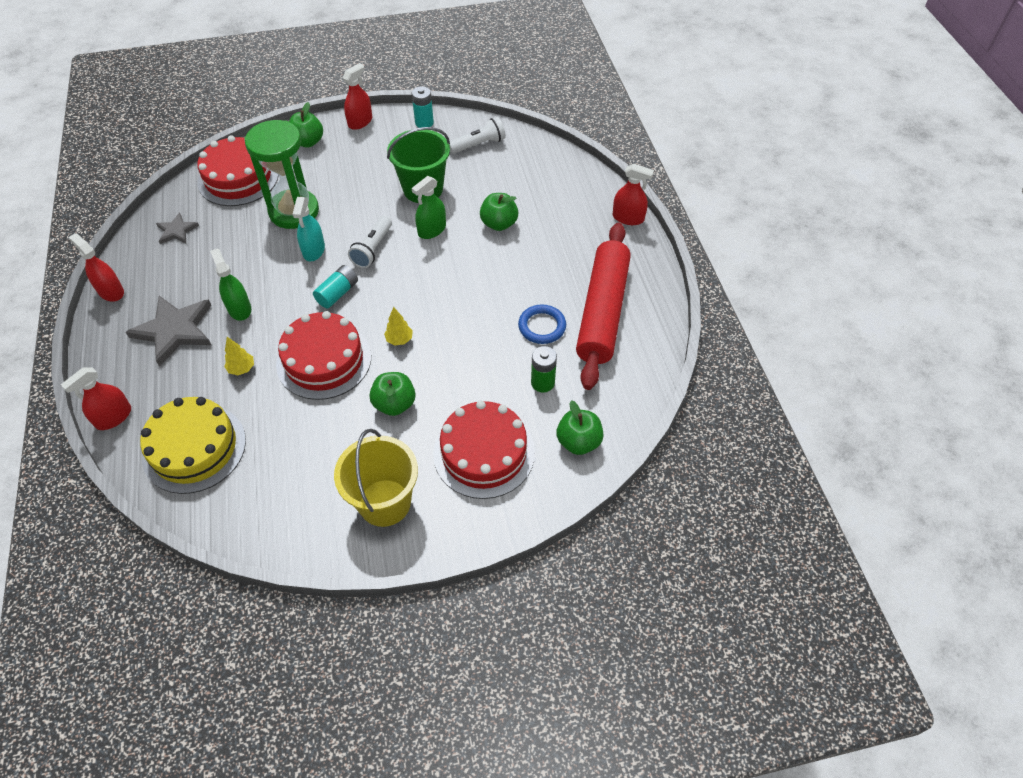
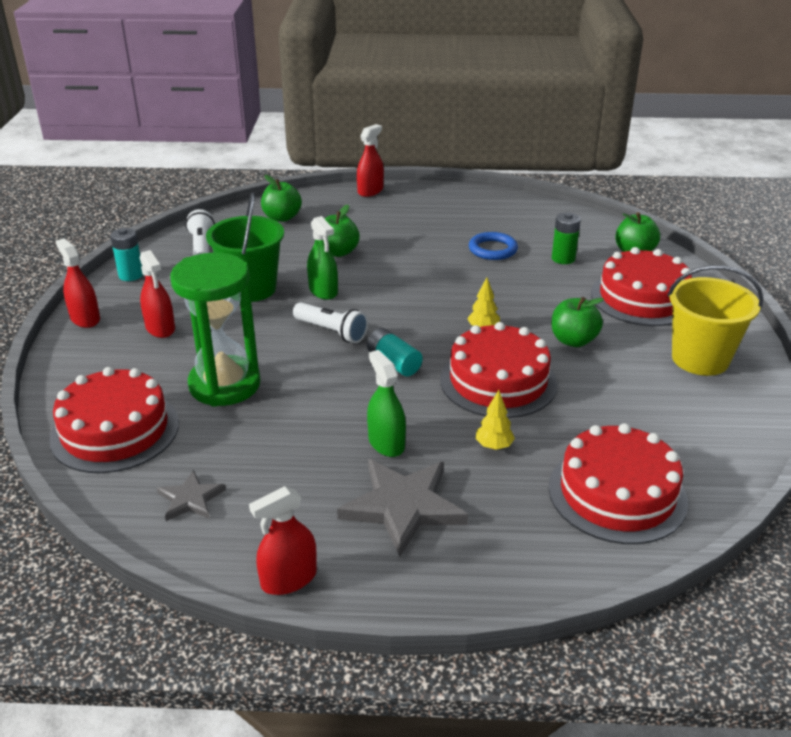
camera: 75 degrees left, 20 degrees down
red spray bottle [61,367,131,430] -> red spray bottle moved to [139,250,175,338]
yellow cake [140,397,246,494] -> red cake [549,423,688,544]
green spray bottle [210,248,251,321] -> green spray bottle turned 75 degrees clockwise [367,350,406,457]
green apple [289,102,323,148] -> green apple moved to [261,175,302,222]
turquoise spray bottle [293,197,325,261] -> none
red rolling pin [576,223,631,390] -> none

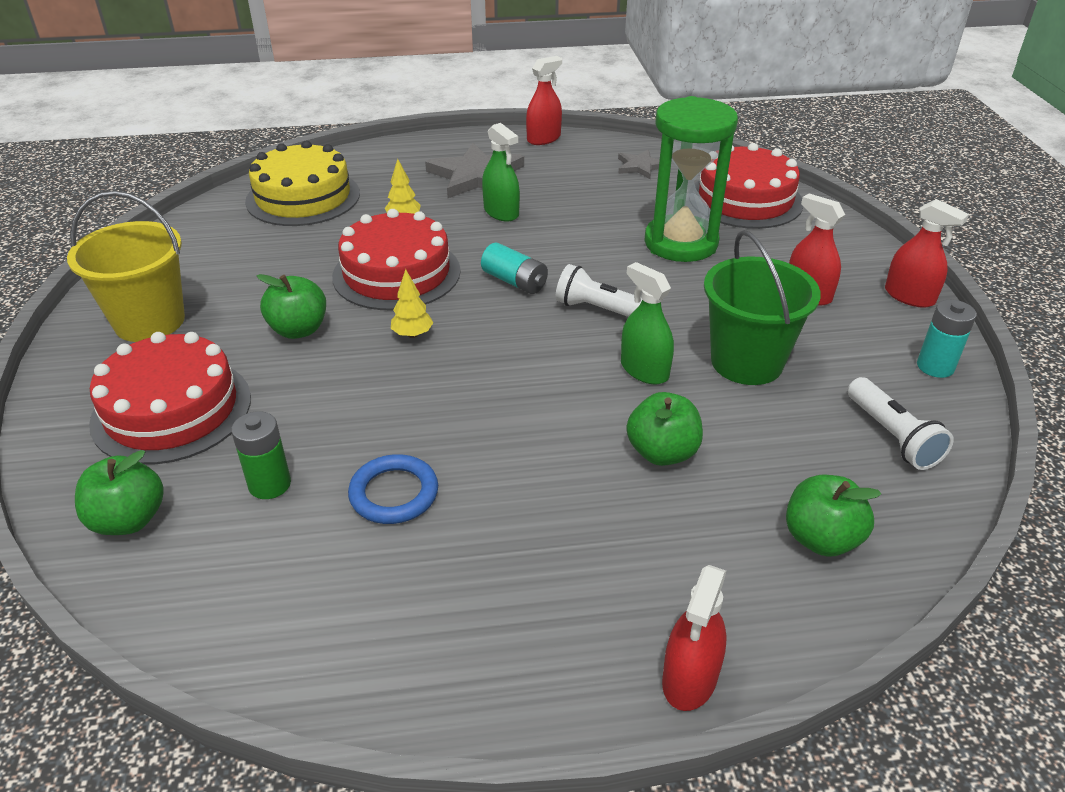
camera: 170 degrees right, 5 degrees up
red cake [549,423,688,544] -> yellow cake [245,141,360,226]

